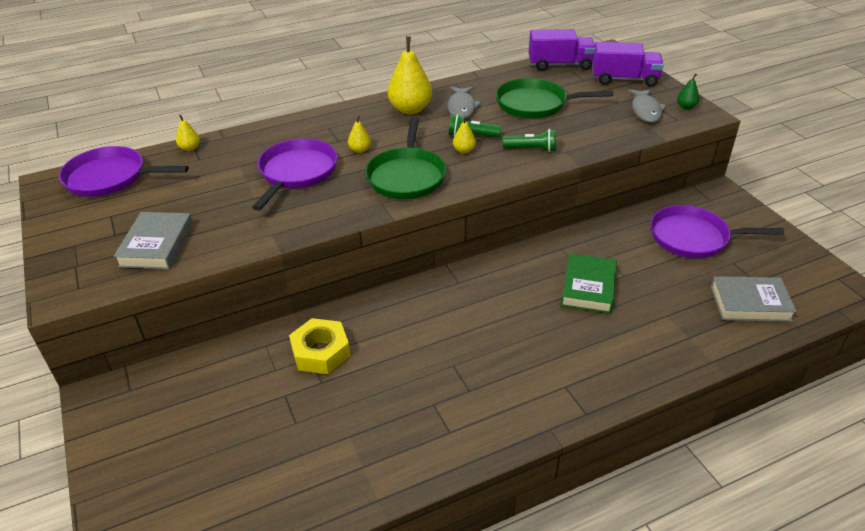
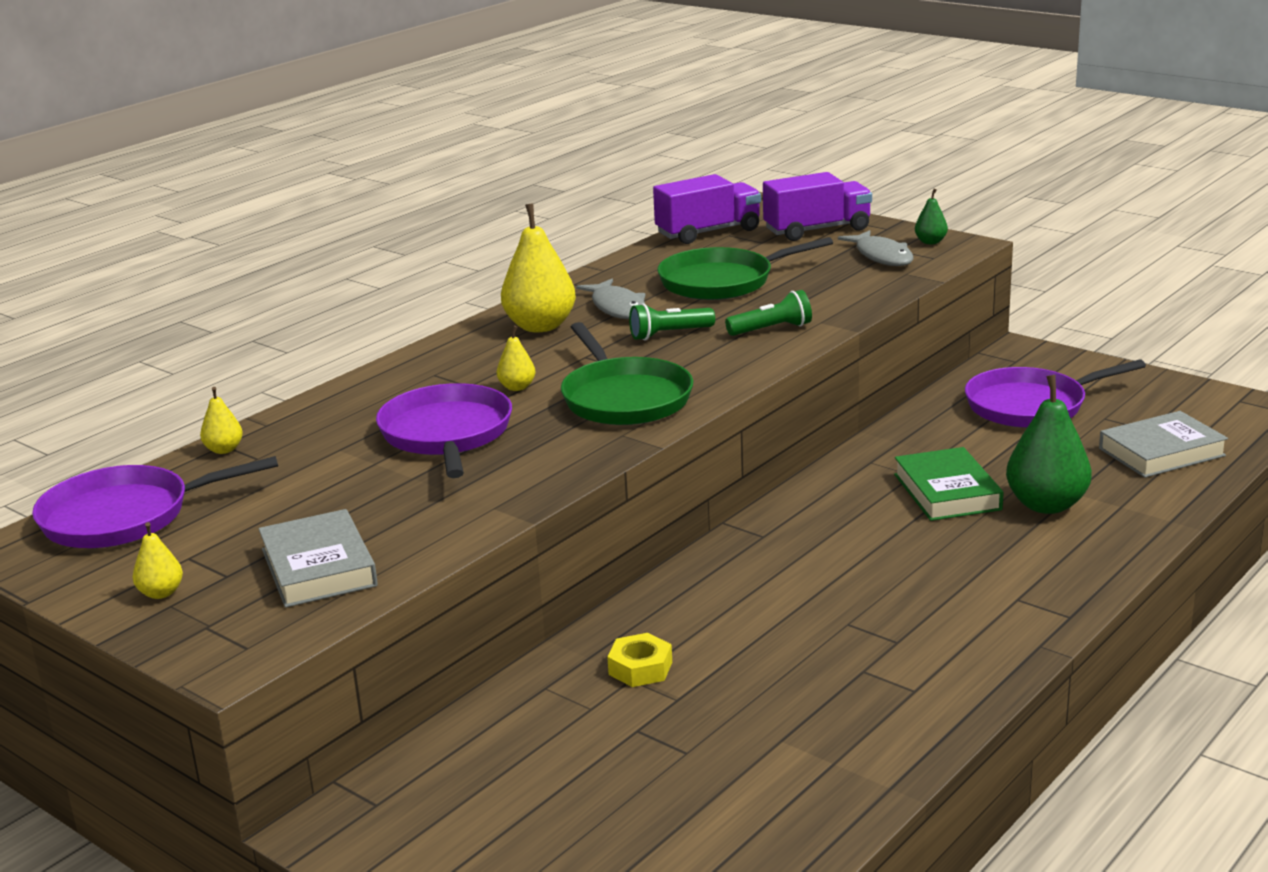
camera: 25 degrees left, 15 degrees down
yellow nut [289,318,351,374] -> yellow nut [607,633,672,687], size x0.64
yellow pear [453,116,476,154] -> yellow pear moved to [133,522,183,599]
none -> green pear [1006,375,1092,514]

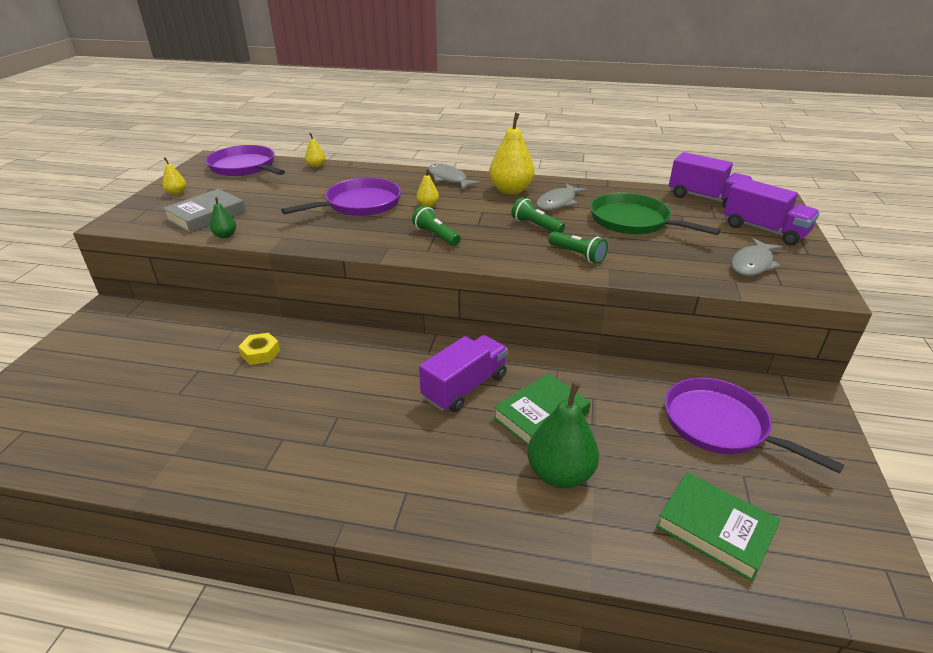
camera: 60 degrees right, 10 degrees up
green pan [561,322,693,425] -> green flashlight [412,206,461,246]
green pear [915,189,948,244] -> green pear moved to [210,197,236,238]
grey book [1099,411,1228,478] -> green book [656,472,781,581]
none -> purple truck [419,335,508,412]
none -> grey fish [428,164,481,190]

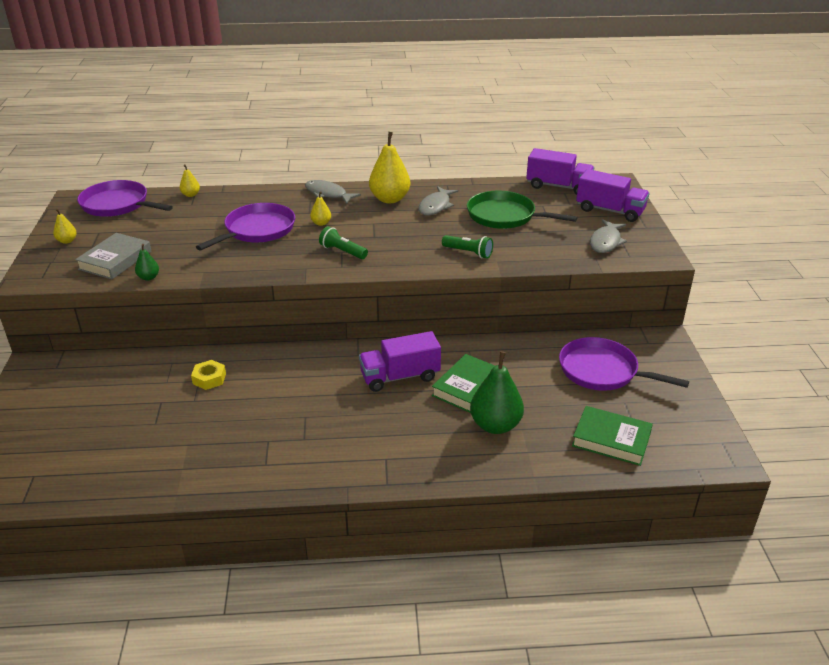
camera: 15 degrees left, 0 degrees up
purple truck [419,335,508,412] -> purple truck turned 135 degrees counterclockwise [359,331,441,392]
green flashlight [511,197,565,233] -> none

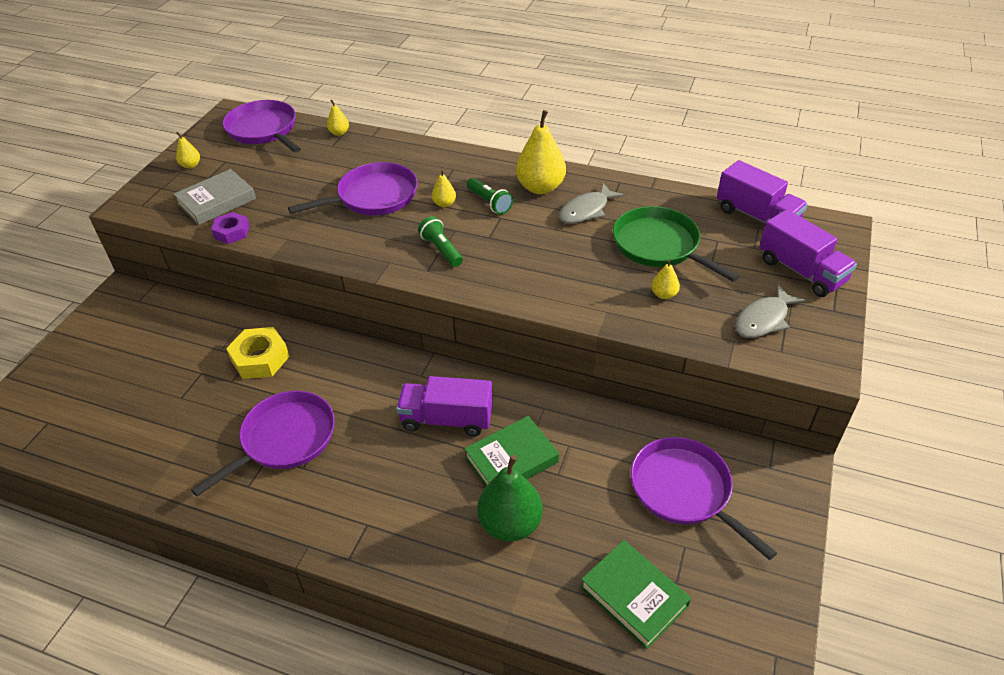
camera: 25 degrees right, 10 degrees up
green pear [135,244,159,281] -> purple nut [211,212,250,244]
yellow nut [191,360,226,390] -> yellow nut [226,327,290,379], size x1.55
grey fish [305,180,361,204] -> none
green flashlight [442,235,493,259] -> green flashlight moved to [467,178,513,214]
none -> purple pan [191,391,335,497]
none -> yellow pear [651,259,680,299]

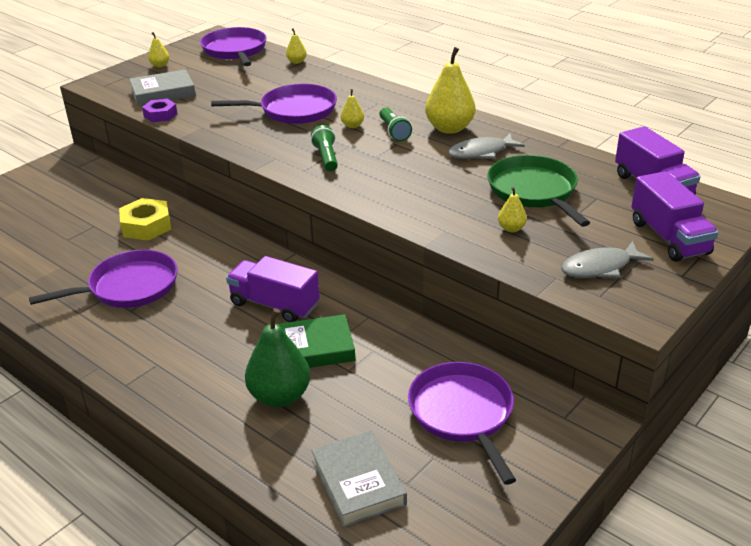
camera: 20 degrees right, 10 degrees down
green book [581,540,691,649] -> grey book [311,431,407,527]

